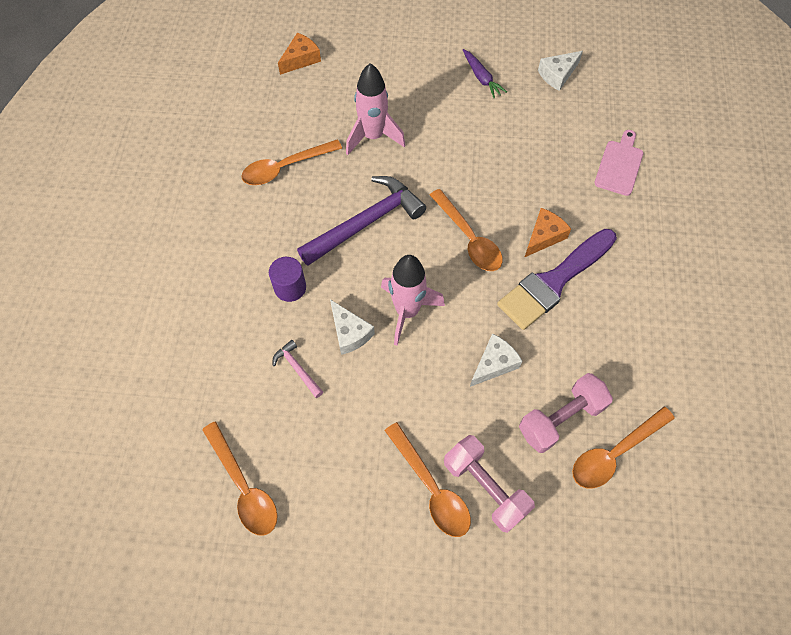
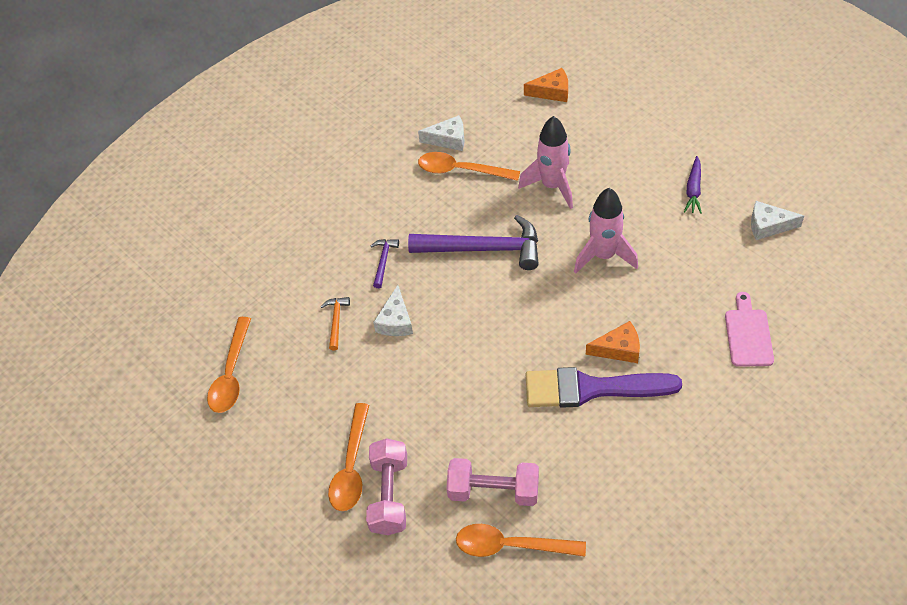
camera: 45 degrees right, 10 degrees down
purple cylinder [269,257,306,302] -> purple hammer [371,239,399,288]
pink hammer [273,340,323,398] -> orange hammer [321,297,350,351]
pink rocket [381,255,445,346] -> pink rocket moved to [574,188,638,273]
orange spoon [430,189,503,271] -> none
white cheese [470,334,522,387] -> white cheese moved to [418,115,465,151]
pink cutting board [594,130,643,196] -> pink cutting board turned 60 degrees counterclockwise [725,292,774,367]

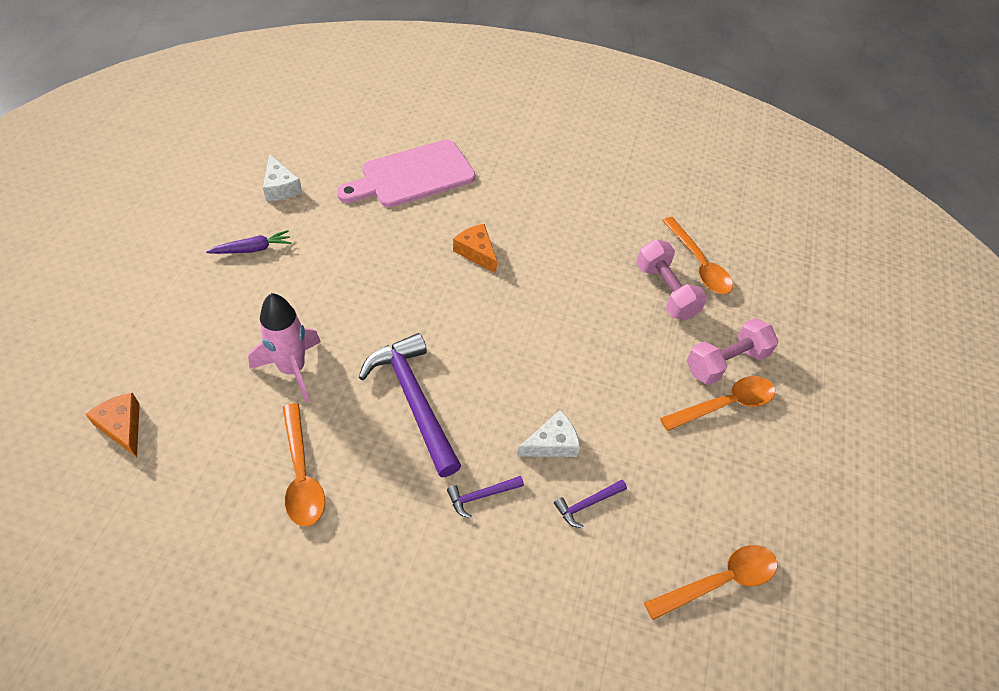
camera: 130 degrees left, 0 degrees up
orange hammer [321,297,350,351] -> purple hammer [554,480,627,528]
white cheese [418,115,465,151] -> none
purple brush [526,367,682,408] -> none
pink rocket [574,188,638,273] -> none
pink cutting board [725,292,774,367] -> pink cutting board [337,140,475,207], size x1.73

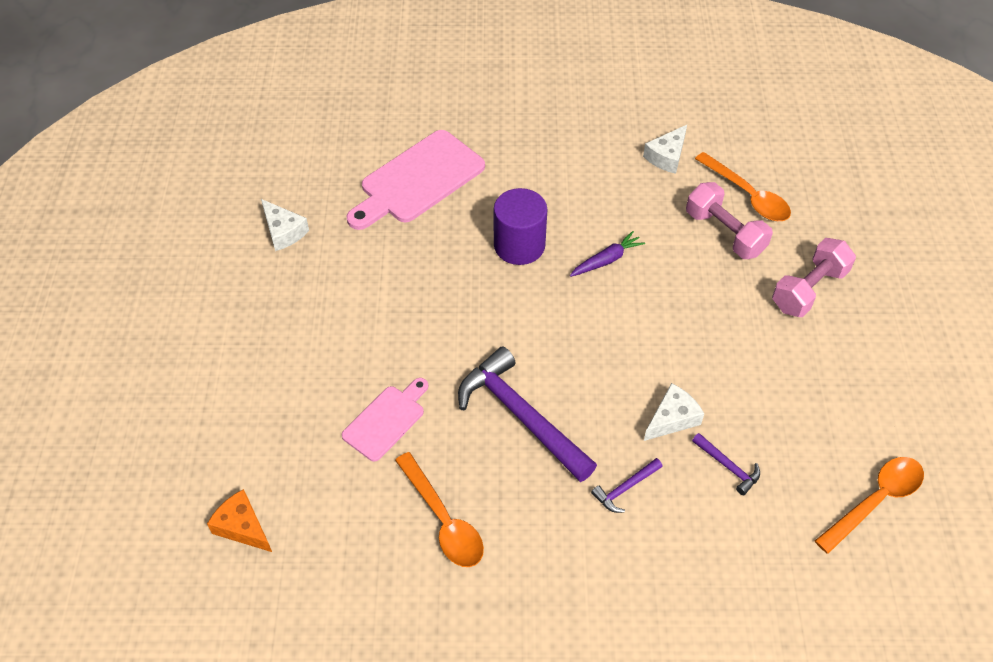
camera: 10 degrees left, 0 degrees up
purple carrot [206,230,292,254] -> purple carrot moved to [570,231,645,277]
pink rocket [248,293,321,403] -> pink cutting board [342,378,429,462]
orange cheese [453,224,497,273] -> purple cylinder [494,188,547,265]
purple hammer [554,480,627,528] -> purple hammer turned 90 degrees counterclockwise [692,433,760,495]
orange spoon [660,376,775,431] -> none
none -> white cheese [643,125,687,174]

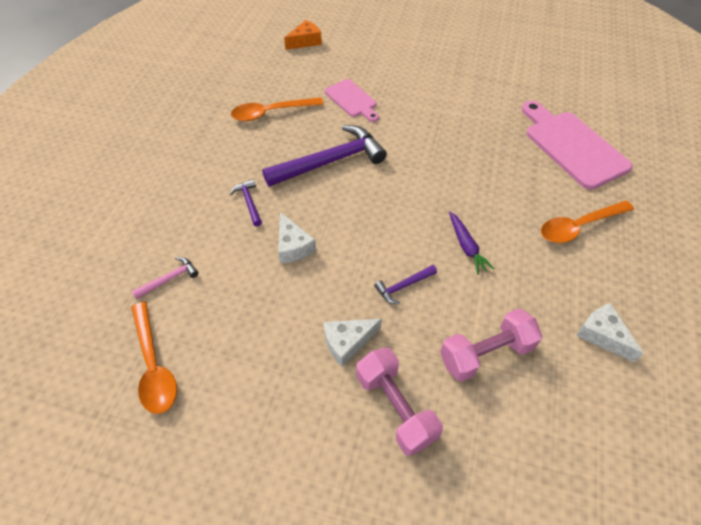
camera: 105 degrees right, 0 degrees up
white cheese [261,199,309,251] -> white cheese moved to [324,319,382,367]
purple cylinder [494,188,547,265] -> none
purple hammer [692,433,760,495] -> purple hammer moved to [374,265,437,304]
orange spoon [695,152,791,221] -> orange spoon moved to [541,201,634,243]
none -> pink hammer [132,257,198,299]

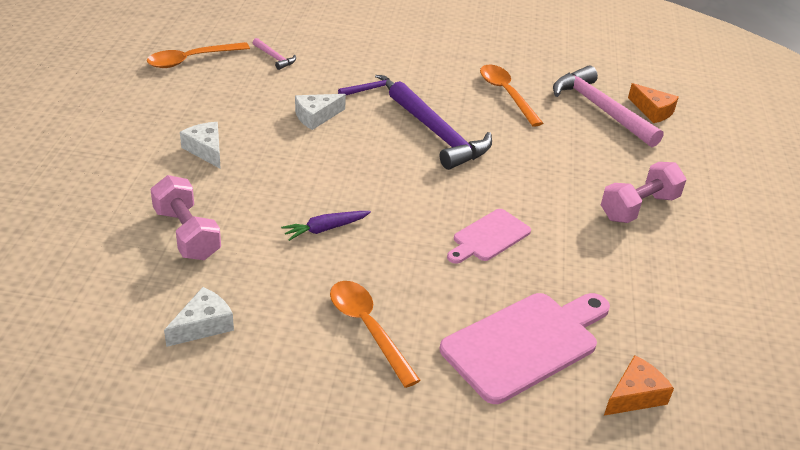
camera: 80 degrees right, 15 degrees down
pink cutting board [325,79,379,122] -> pink cutting board moved to [447,209,531,264]
pink dumbbell [356,348,443,456] -> pink dumbbell moved to [601,162,686,223]
purple hammer [374,265,437,304] -> none
none -> pink hammer [553,65,664,147]
none -> orange cheese [604,355,674,416]

